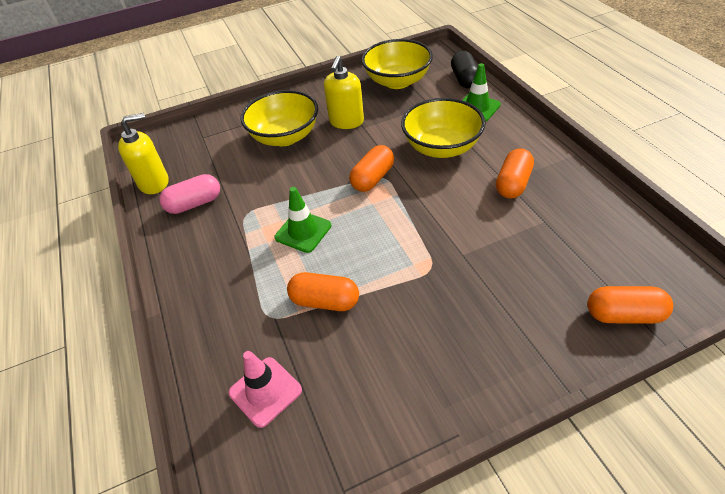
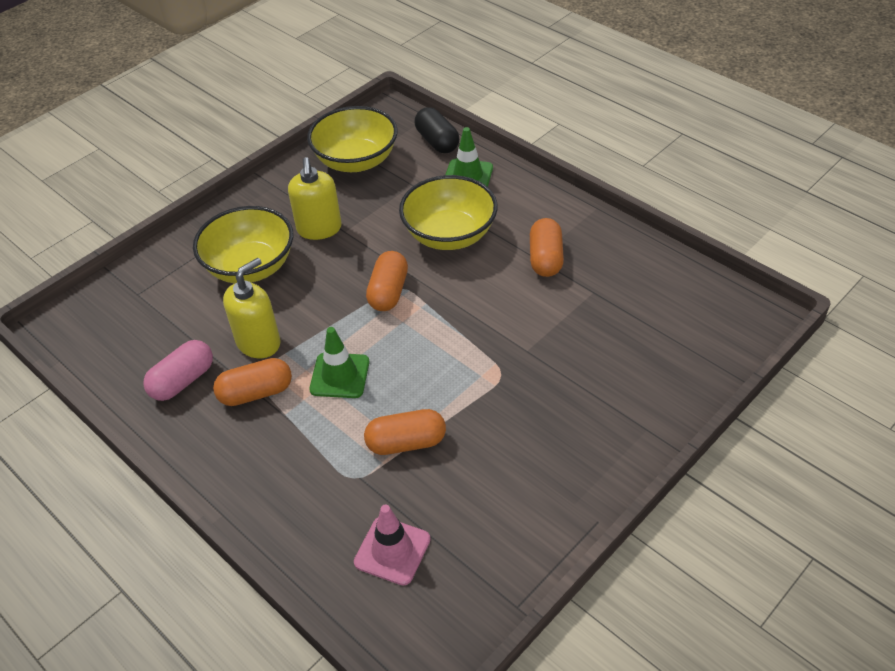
camera: 25 degrees left, 0 degrees up
yellow soap dispenser [118,113,169,194] -> yellow soap dispenser moved to [223,258,281,358]
orange capsule [587,286,673,324] -> orange capsule moved to [213,358,292,406]

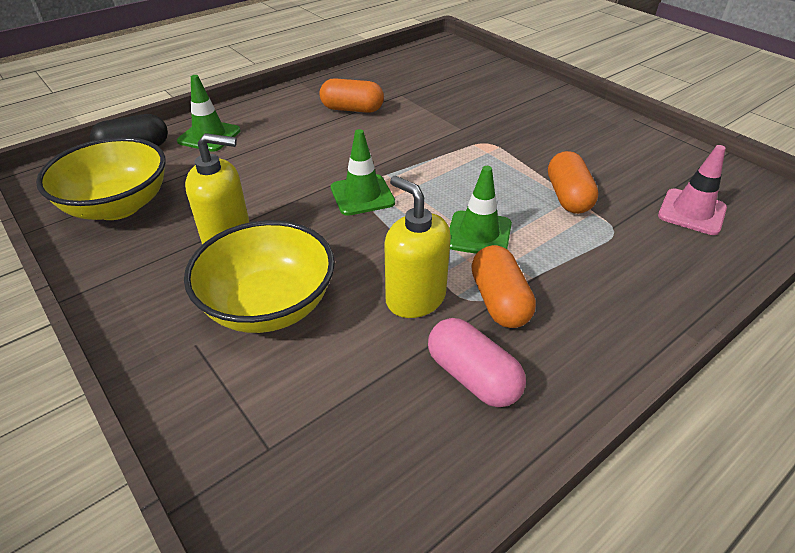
camera: 85 degrees left, 5 degrees down
orange capsule [366,251,408,311] -> green traffic cone [331,129,395,216]
yellow bowl [399,175,498,250] -> none

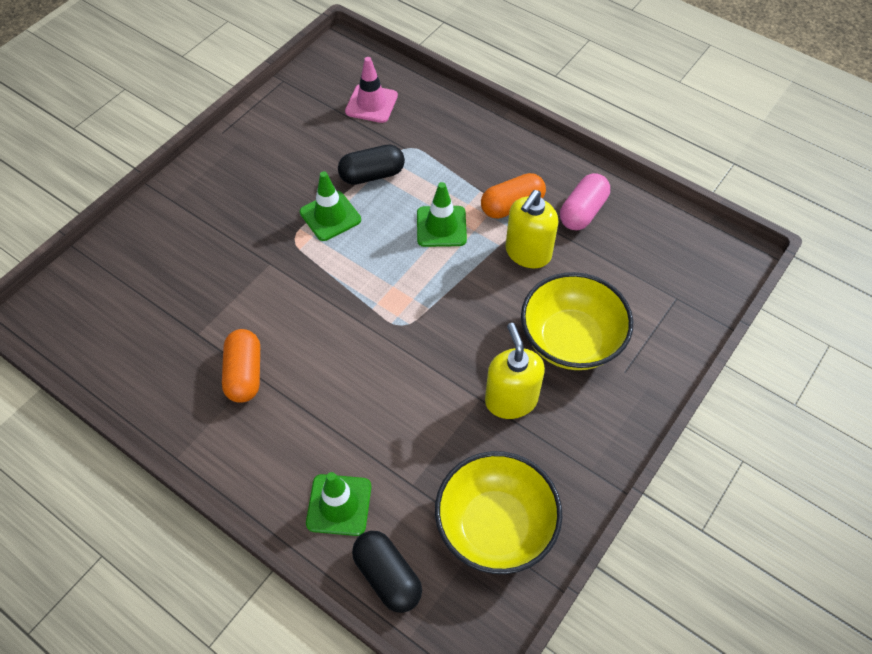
camera: 105 degrees left, 15 degrees up
green traffic cone [331,129,395,216] -> green traffic cone moved to [300,171,361,241]
orange capsule [548,151,598,214] -> black capsule [338,145,405,185]

